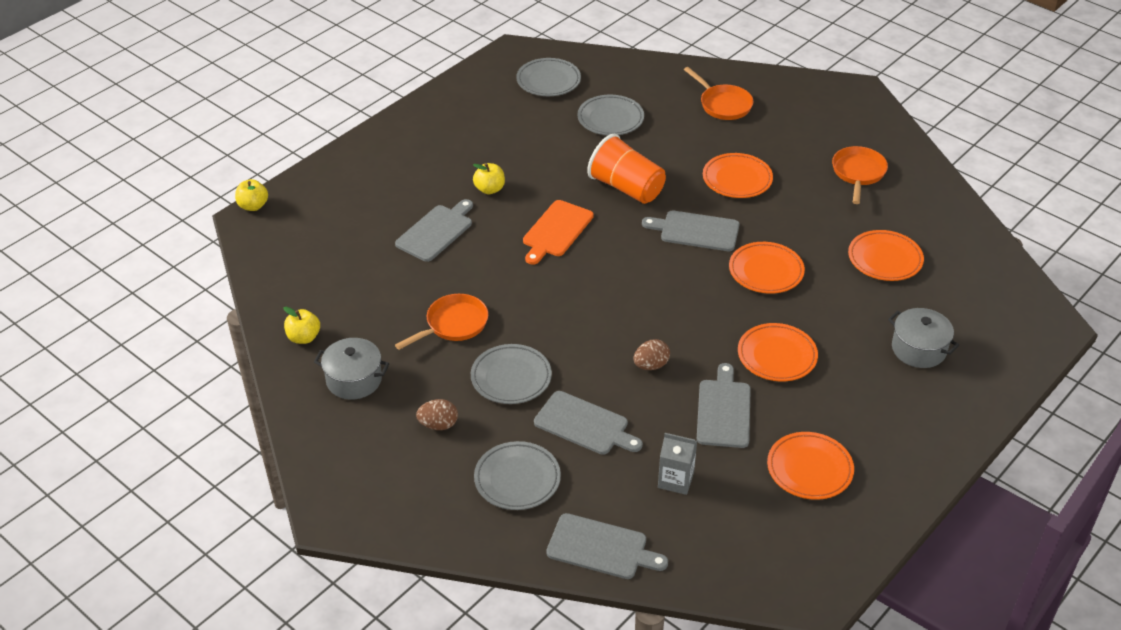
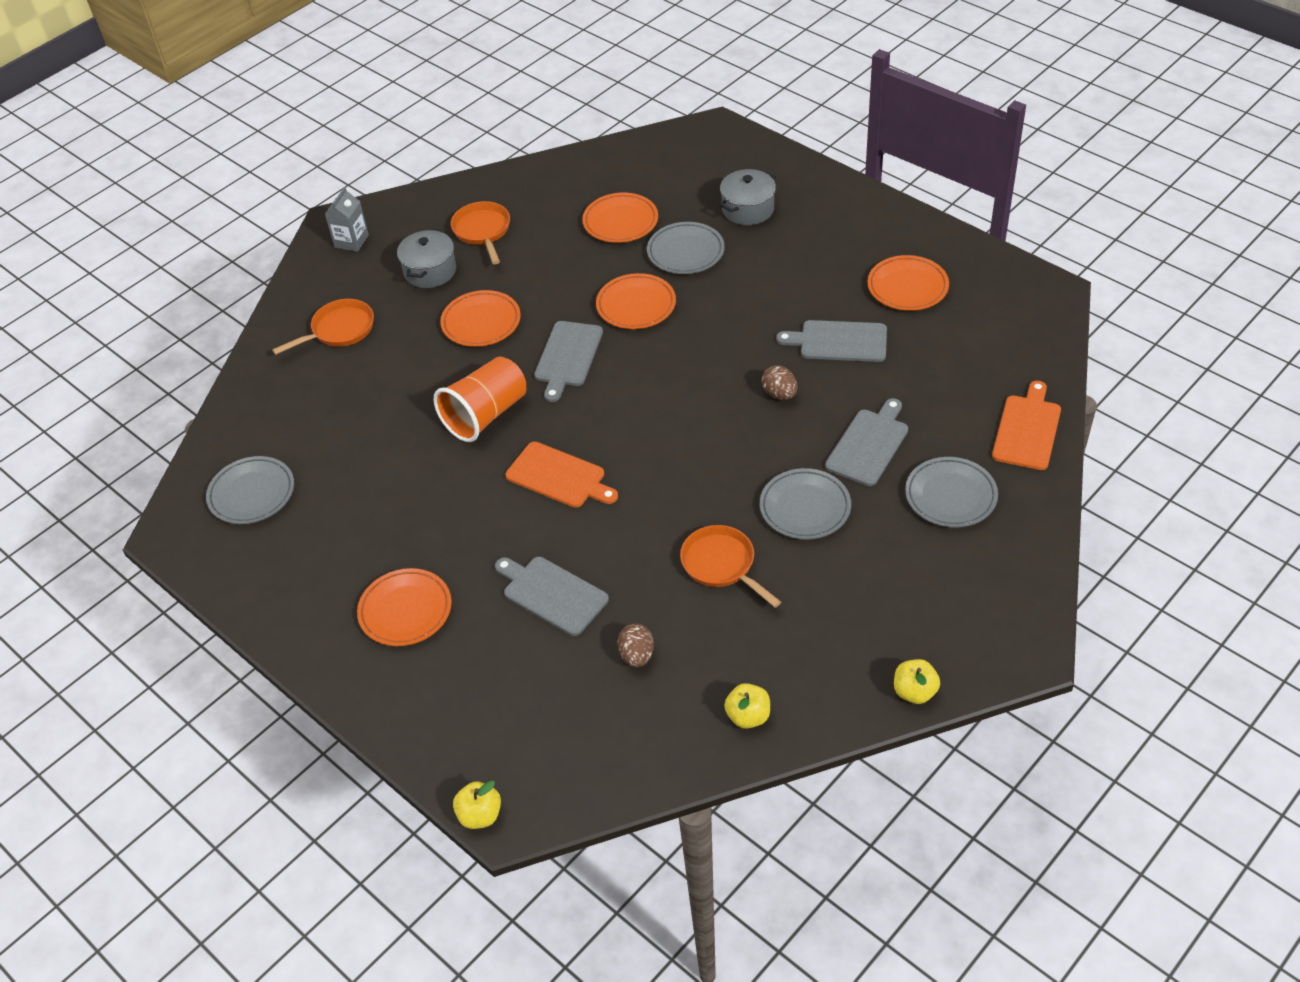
camera: 85 degrees left, 5 degrees up
grey pot [314,338,389,400] -> grey pot moved to [397,229,456,288]
brown egg [416,399,458,430] -> brown egg moved to [617,623,654,668]
yellow apple [473,163,505,194] -> yellow apple moved to [894,659,940,704]
grey cutting board [546,513,668,579] -> orange cutting board [992,381,1061,470]
grey plate [577,95,644,135] -> grey plate moved to [647,222,725,274]
grey carton [658,433,697,495] -> grey carton moved to [325,187,369,252]
orange plate [738,323,818,382] -> orange plate moved to [357,568,452,646]
orange pan [832,146,888,204] -> orange pan turned 60 degrees clockwise [451,201,510,264]

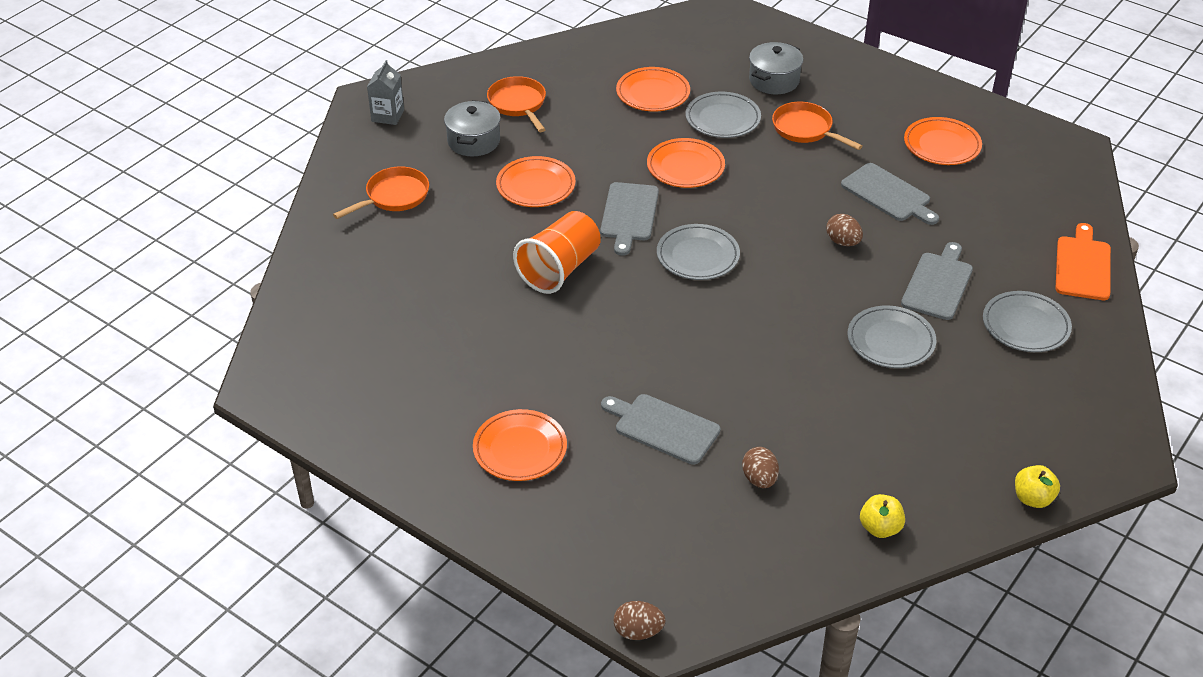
camera: 10 degrees left, 5 degrees down
grey plate [206,456,294,524] -> grey plate moved to [657,224,740,280]
yellow apple [453,780,501,829] -> brown egg [614,601,665,640]
orange cutting board [505,442,618,508] -> none
orange pan [680,525,781,608] -> orange pan moved to [772,102,863,150]
grey cutting board [776,320,887,362] -> grey cutting board turned 135 degrees counterclockwise [841,163,939,225]

